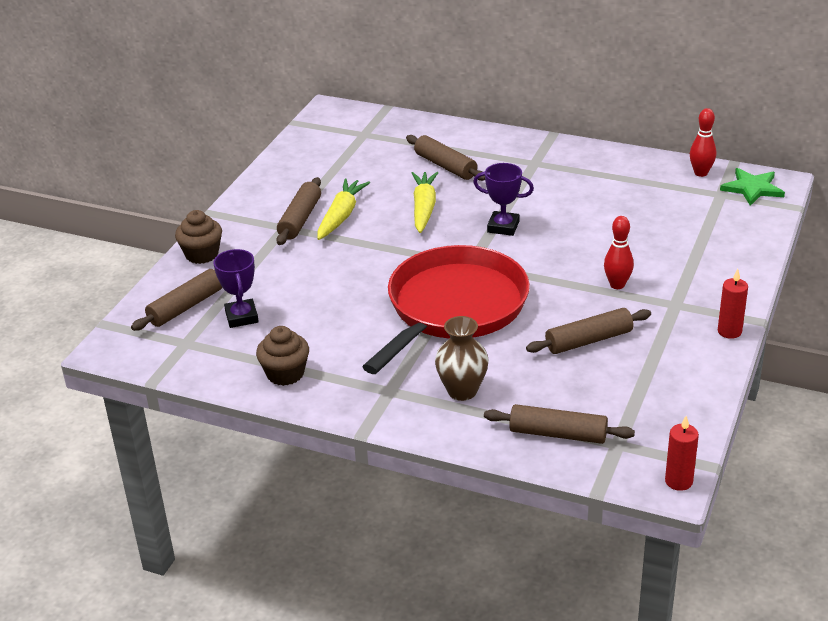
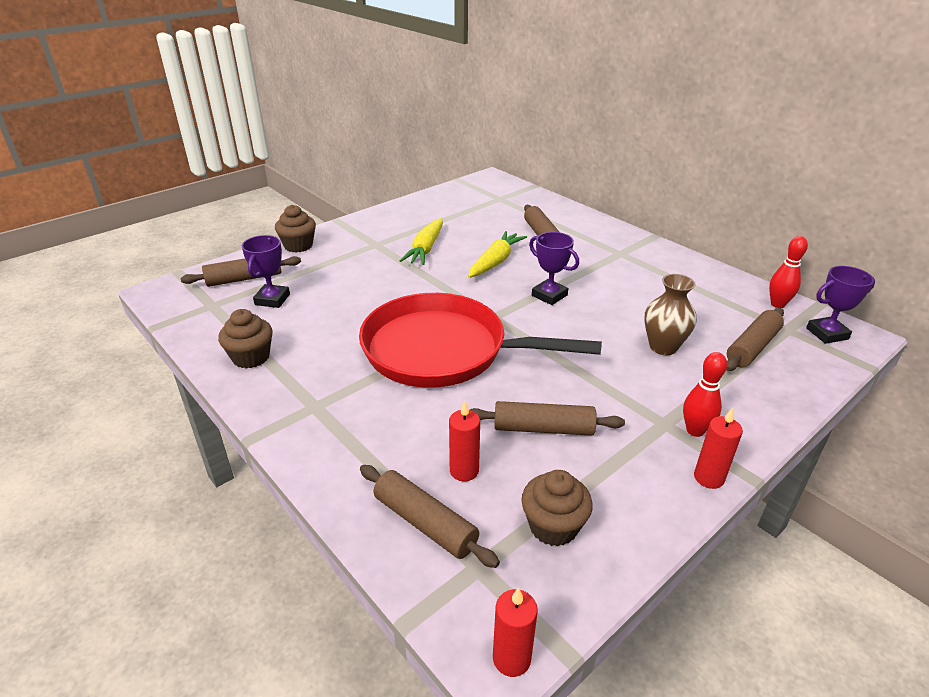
camera: 25 degrees right, 0 degrees up
brown rolling pin [276,177,321,245] -> brown rolling pin moved to [726,308,784,371]
yellow carrot [317,178,370,240] -> yellow carrot turned 150 degrees clockwise [400,218,443,265]
red pan [362,245,530,374] -> red pan turned 135 degrees counterclockwise [359,293,602,388]
brown vase [435,316,489,401] -> brown vase moved to [645,274,697,355]
red bowling pin [604,216,634,289] -> red bowling pin moved to [683,352,727,437]
green star [720,168,785,206] -> purple trophy [806,266,875,344]
none -> red candle [449,401,480,482]
none -> brown cupcake [521,470,593,546]

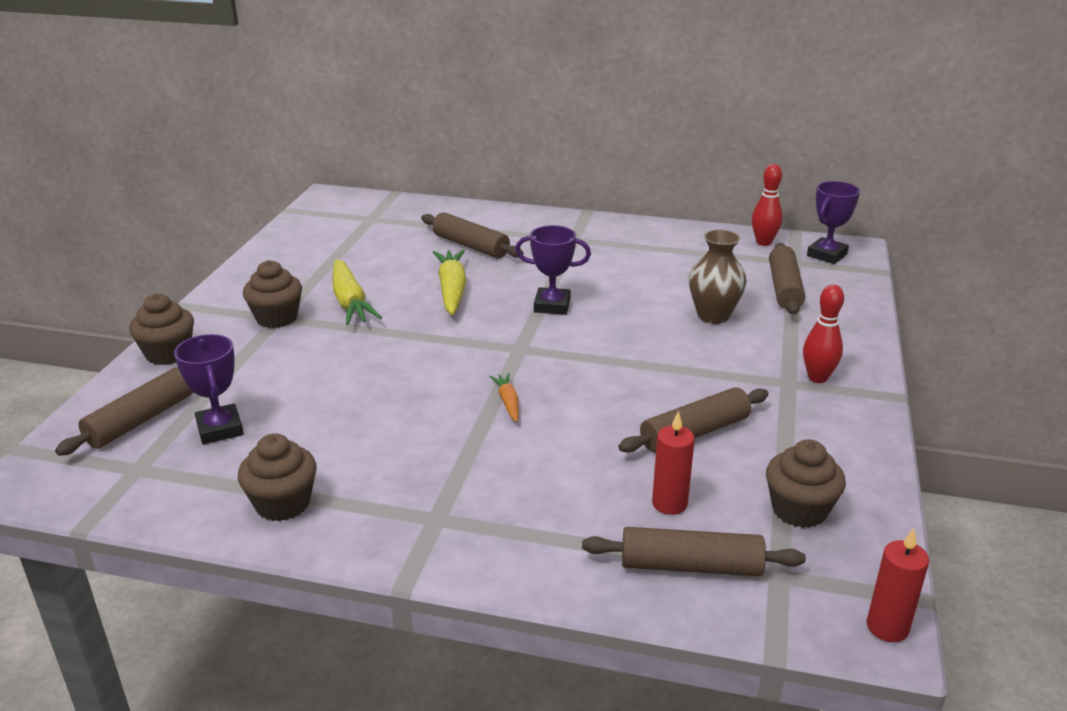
camera: 35 degrees left, 5 degrees down
red pan [359,293,602,388] -> orange carrot [489,373,519,422]
red candle [694,408,743,489] -> none
none -> brown cupcake [243,260,302,328]

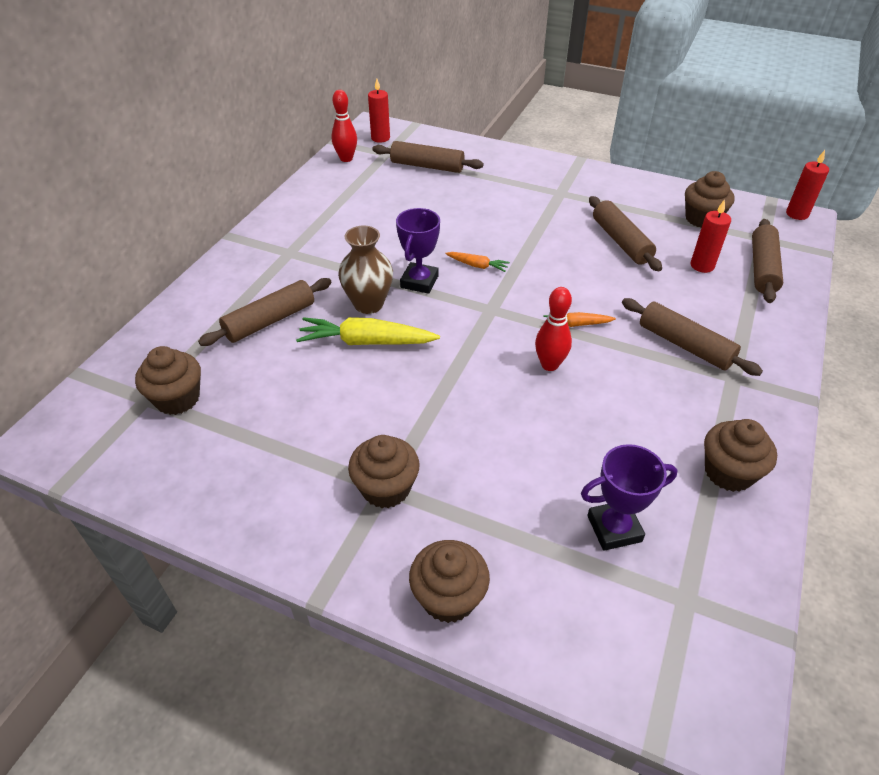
camera: 80 degrees left, 15 degrees up
brown rolling pin [55,367,193,456] -> brown rolling pin moved to [622,298,763,376]
yellow carrot [333,259,382,325] -> none
brown vase [689,229,746,324] -> brown vase moved to [338,226,393,314]
red bowling pin [803,284,844,383] -> red bowling pin moved to [535,287,572,371]
purple trophy [807,181,860,264] -> red candle [368,79,390,143]
none -> brown cupcake [135,346,201,415]
none -> orange carrot [445,252,510,272]

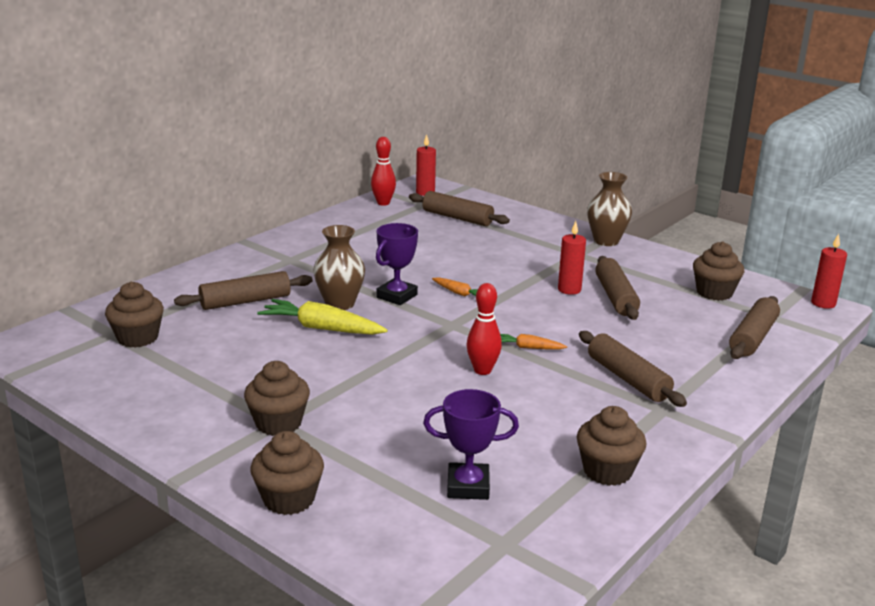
camera: 15 degrees right, 20 degrees down
red candle [691,199,731,273] -> red candle moved to [558,221,586,295]
none -> brown vase [587,172,632,246]

